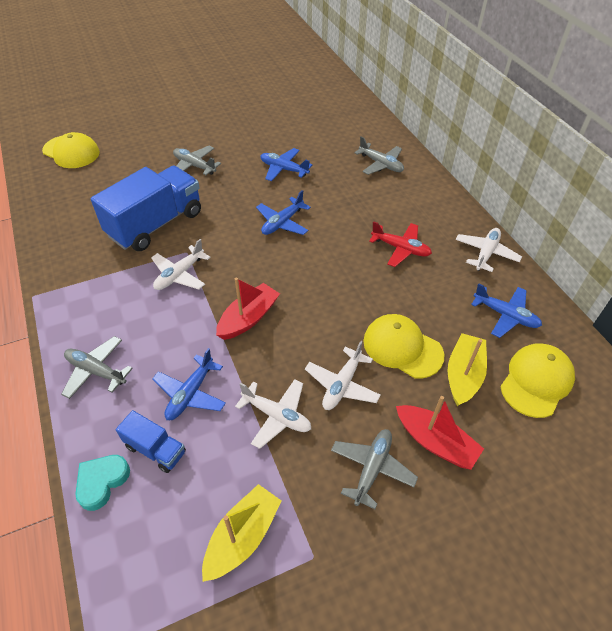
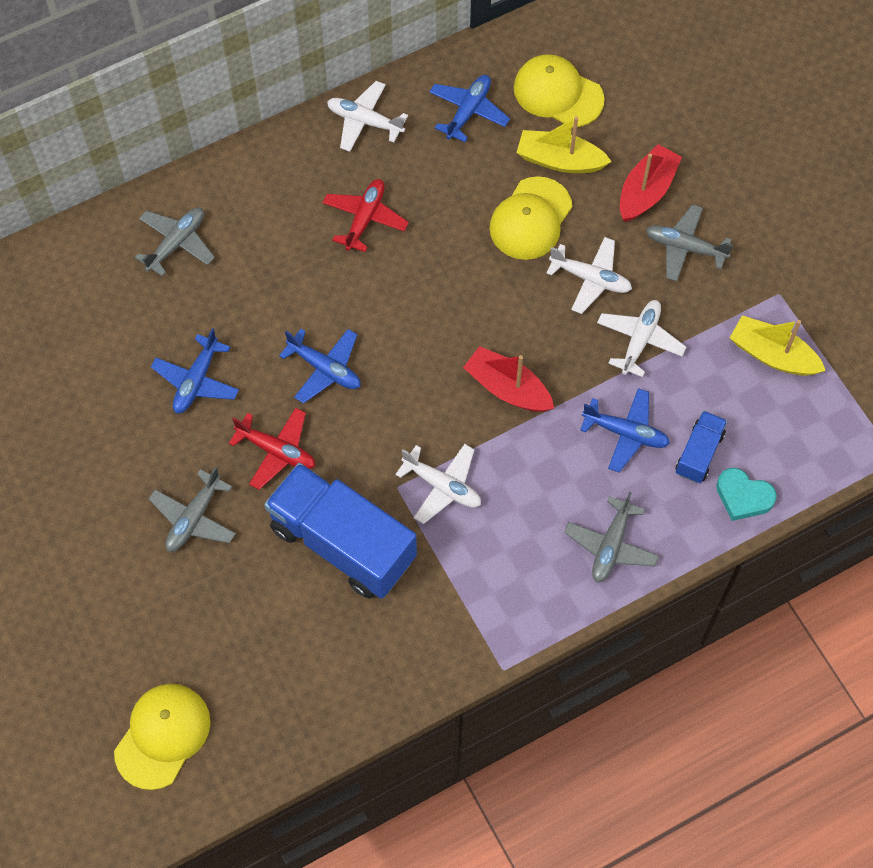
camera: 95 degrees left, 15 degrees up
none -> red plane [229,408,315,490]

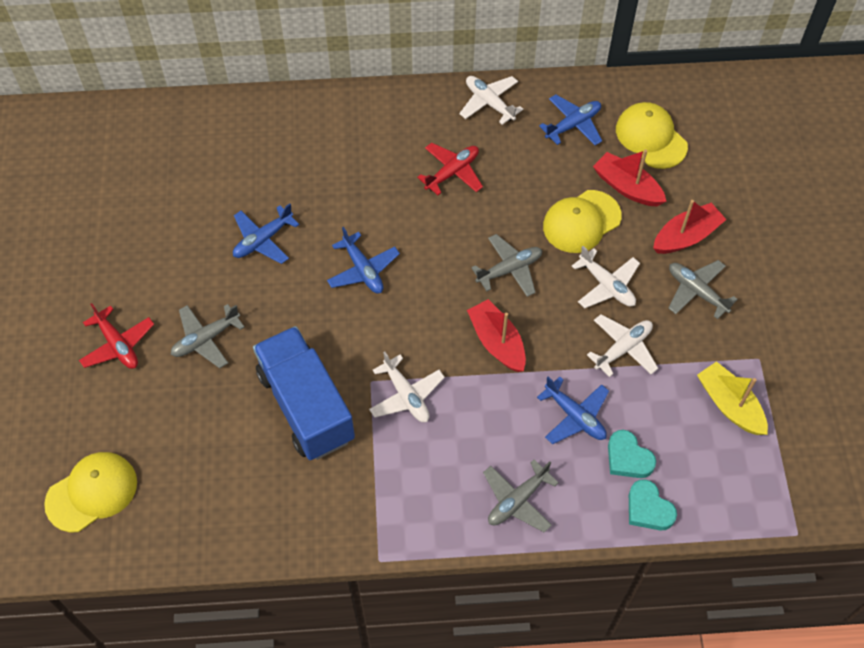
camera: 25 degrees right, 5 degrees down
grey plane [135,207,215,277] -> grey plane moved to [471,234,542,297]
red plane [229,408,315,490] -> red plane moved to [79,303,154,369]
yellow boat [517,116,612,173] -> red boat [593,150,667,206]
blue truck [676,411,727,483] -> turquoise heart [608,430,656,478]

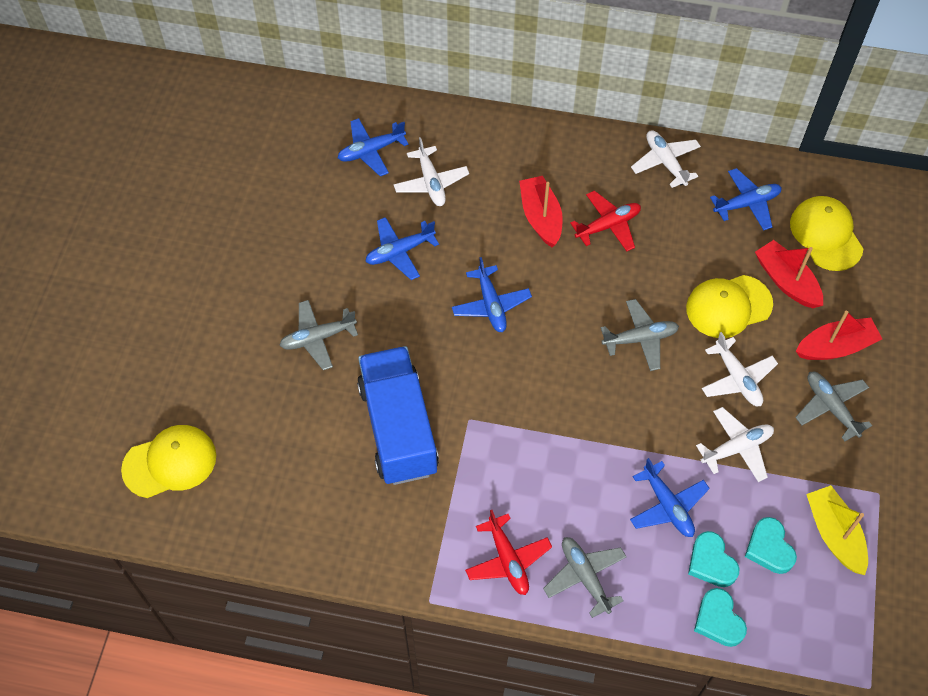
camera: 15 degrees right, 0 degrees up
red plane [79,303,154,369] -> red plane moved to [465,510,552,595]
white plane [369,351,445,422] -> white plane moved to [394,137,469,206]
red boat [467,299,526,372] -> red boat moved to [519,176,563,247]
grey plane [483,459,559,532] -> grey plane turned 90 degrees clockwise [543,537,627,618]
none -> blue plane [338,118,409,176]
none -> turquoise heart [745,517,797,574]

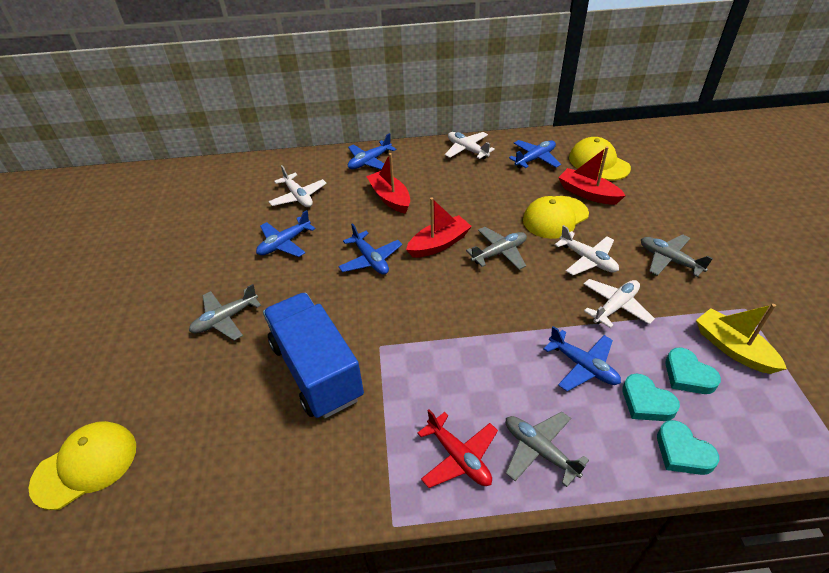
camera: 15 degrees left, 15 degrees down
blue plane [338,118,409,176] -> blue plane moved to [348,133,397,169]
red plane [570,190,641,252] -> none
red boat [796,311,882,360] -> red boat moved to [406,198,472,258]

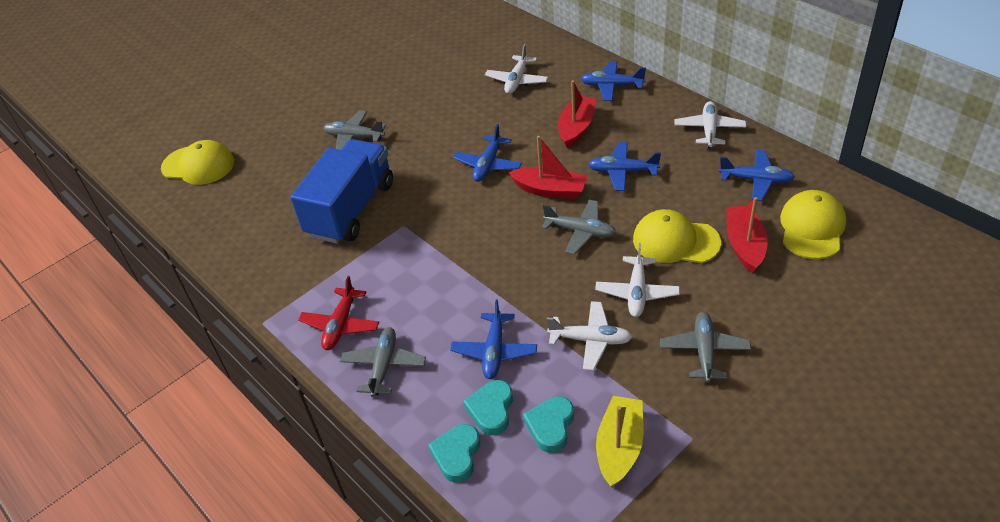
camera: 55 degrees right, 0 degrees up
blue plane [256,210,315,257] -> blue plane moved to [588,142,661,191]

